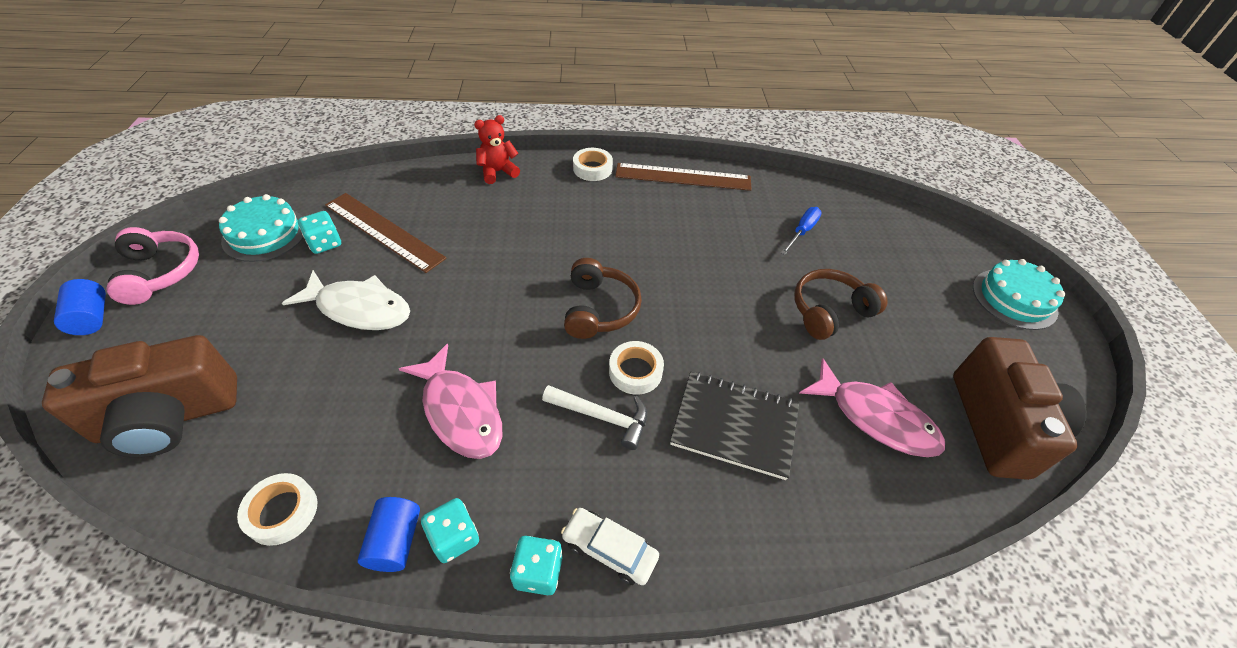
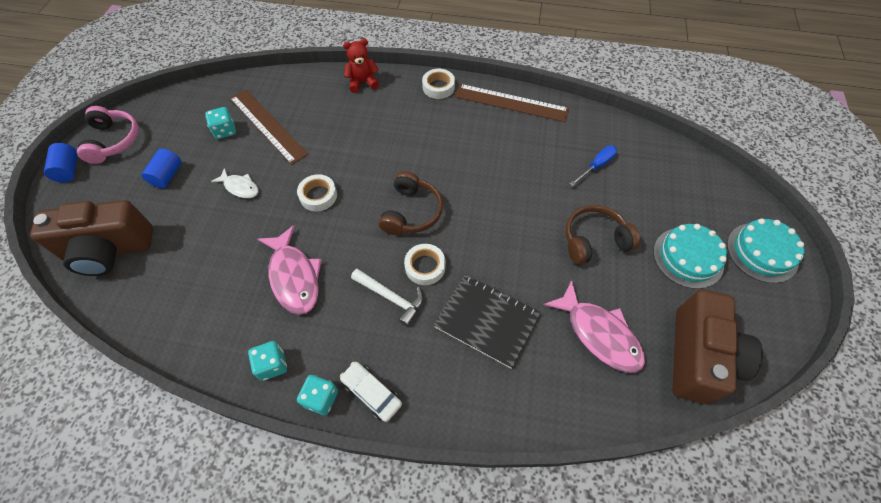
camera: 15 degrees right, 10 degrees up
turquoise cake [219,194,304,262] -> turquoise cake moved to [653,224,727,289]
white tape [237,473,317,546] -> white tape moved to [297,174,337,211]
white fish [282,270,410,330] -> white fish [211,168,258,198], size x0.56
blue cylinder [357,497,420,572] -> blue cylinder moved to [141,149,182,188]

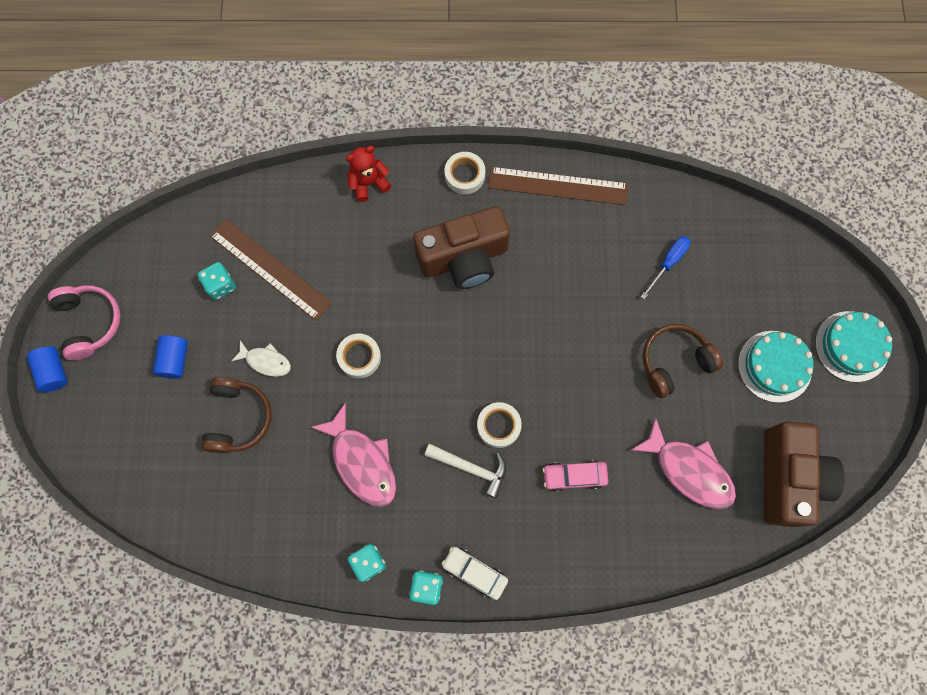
camera: 10 degrees left, 15 degrees up
brown camera [30,200,153,276] -> brown camera moved to [413,206,510,289]
brown headphones [379,171,443,235] -> brown headphones moved to [201,377,272,453]
black notebook [434,274,541,369] -> pink car [543,460,609,492]

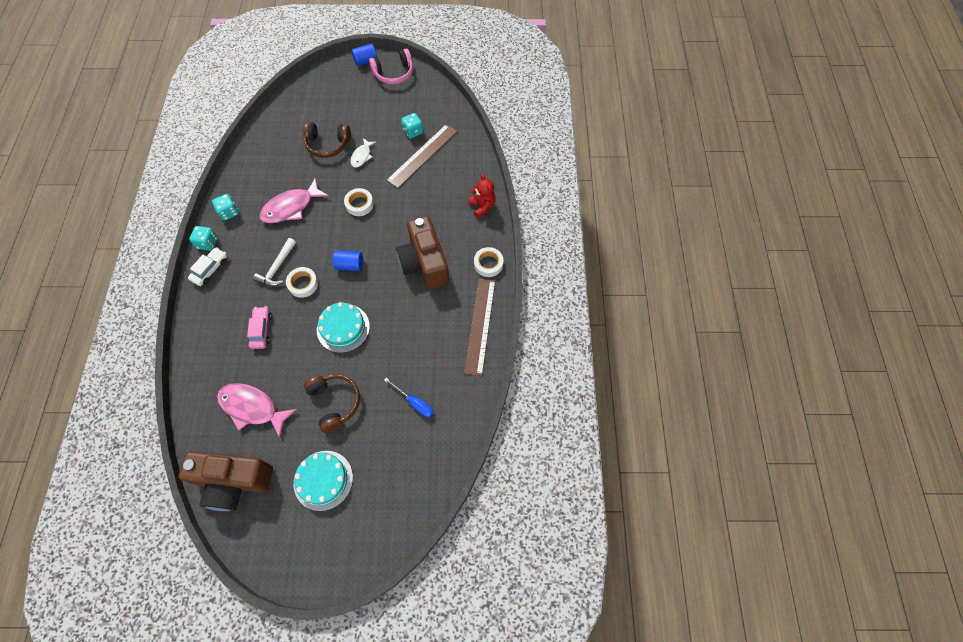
camera: 90 degrees right, 10 degrees down
blue cylinder [153,335,188,379] -> blue cylinder moved to [333,250,363,271]
pink fish [631,417,736,509] -> pink fish turned 75 degrees clockwise [217,383,297,438]
turquoise cake [815,311,892,382] -> turquoise cake moved to [317,302,370,353]

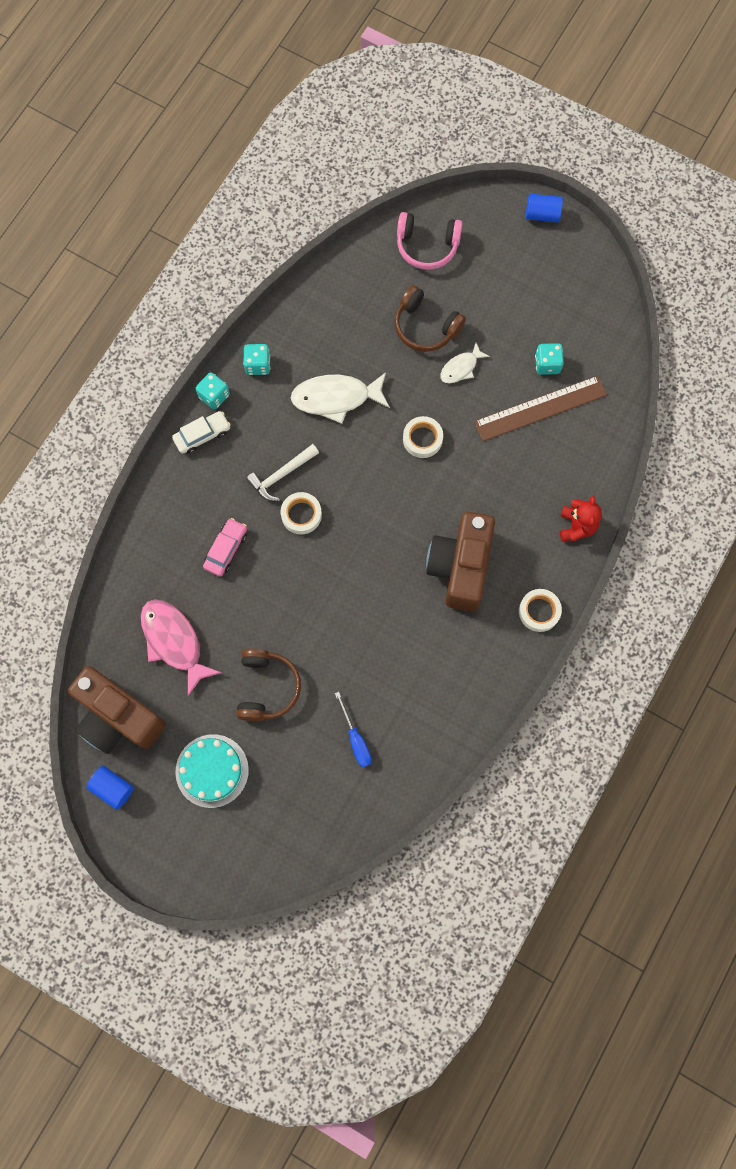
camera: 30 degrees right, 10 degrees up
pink fish [259,178,329,223] -> white fish [291,372,390,424]
turquoise cake [317,302,370,353] -> none
blue cylinder [333,250,363,271] -> blue cylinder moved to [86,766,134,810]
pink headphones [369,49,413,84] -> pink headphones moved to [397,212,463,270]
brown ruler [464,278,495,376] -> none

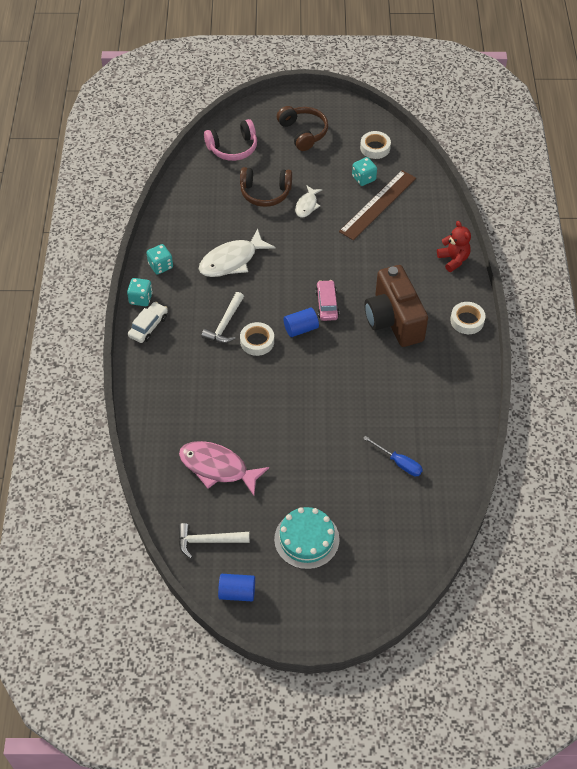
camera: 30 degrees left, 20 degrees down
brown camera [68,666,166,754] -> white hammer [178,523,250,559]
pink car [203,518,247,577] -> pink car moved to [315,280,339,321]
brown headphones [236,648,301,721] -> brown headphones moved to [277,106,328,151]
white tape [403,416,443,458] -> white tape moved to [360,131,391,159]
blue cylinder [526,194,563,223] -> blue cylinder moved to [284,308,319,337]

